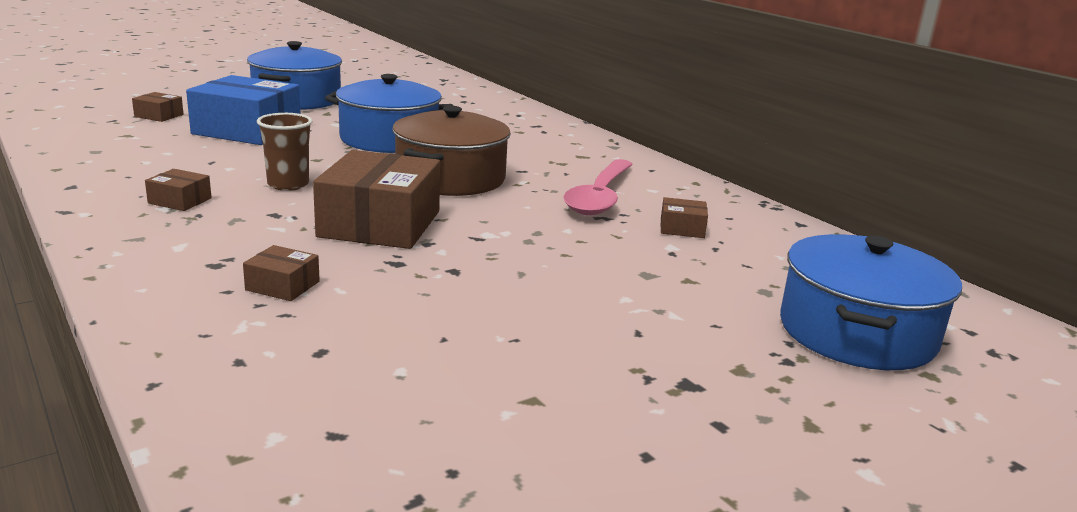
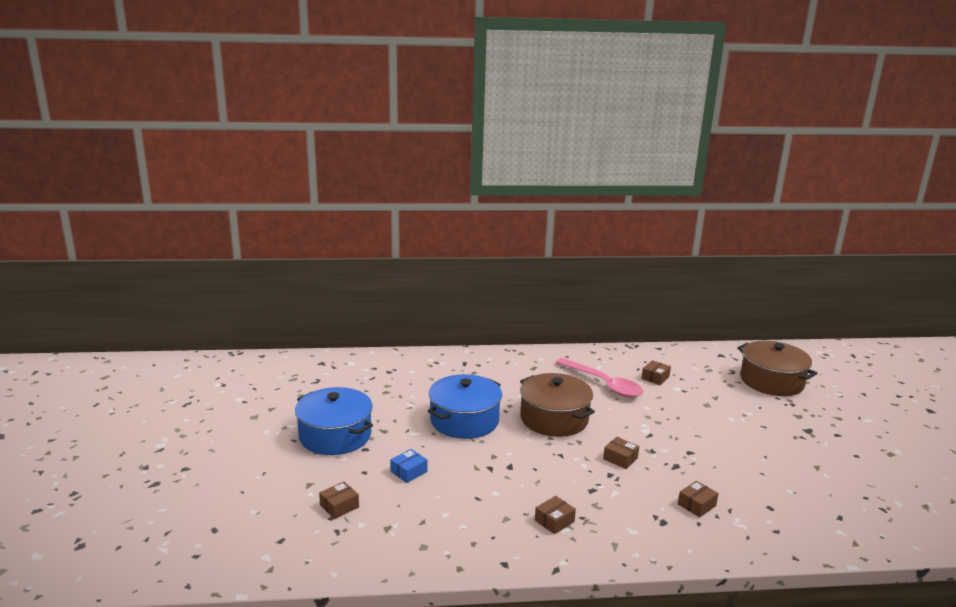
camera: 60 degrees left, 0 degrees up
blue box [186,75,301,145] -> blue box [390,449,427,483], size x0.44
brown cup [257,113,313,191] -> none
brown box [313,150,440,249] -> brown box [603,437,639,469], size x0.44
blue pot [780,234,962,370] -> brown pot [737,341,818,396]

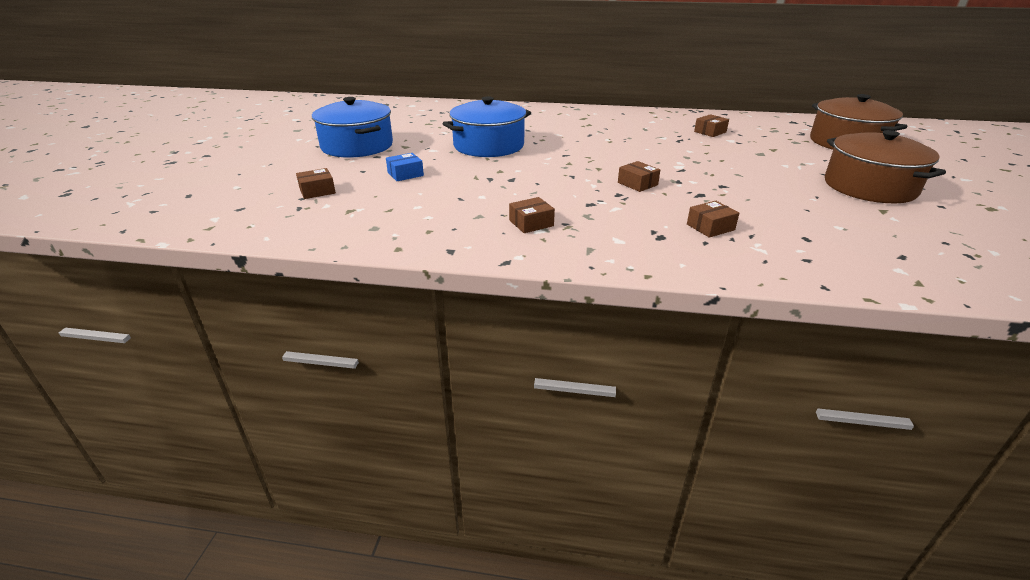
camera: 15 degrees right, 10 degrees up
brown pot [520,373,595,437] -> brown pot moved to [825,130,946,203]
pink spoon [555,358,643,397] -> none

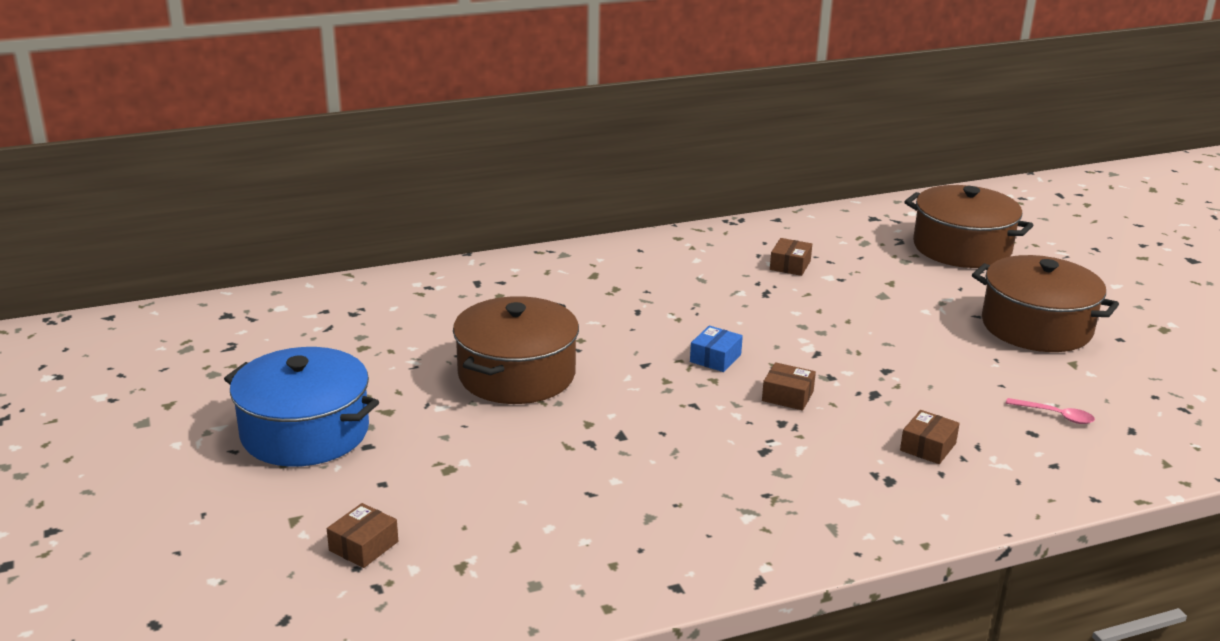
camera: 30 degrees left, 5 degrees down
blue box [386,153,424,181] -> blue box moved to [690,326,743,372]
blue pot [443,96,531,157] -> brown pot [453,296,579,404]
brown box [509,197,555,233] -> none
none -> pink spoon [1006,398,1095,424]

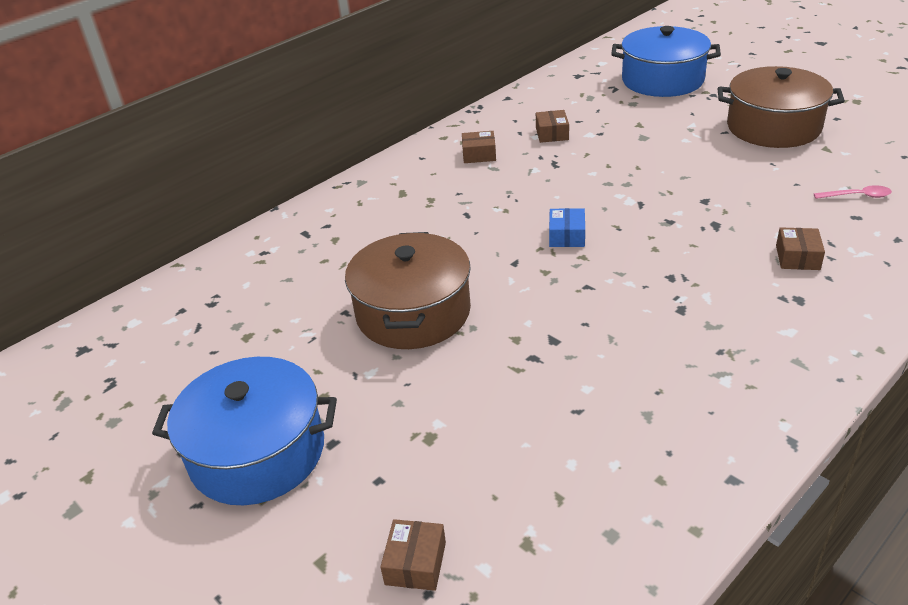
camera: 20 degrees left, 10 degrees up
brown box [762,362,816,410] -> brown box moved to [462,131,496,163]
brown pot [904,185,1033,268] -> blue pot [611,26,721,97]

